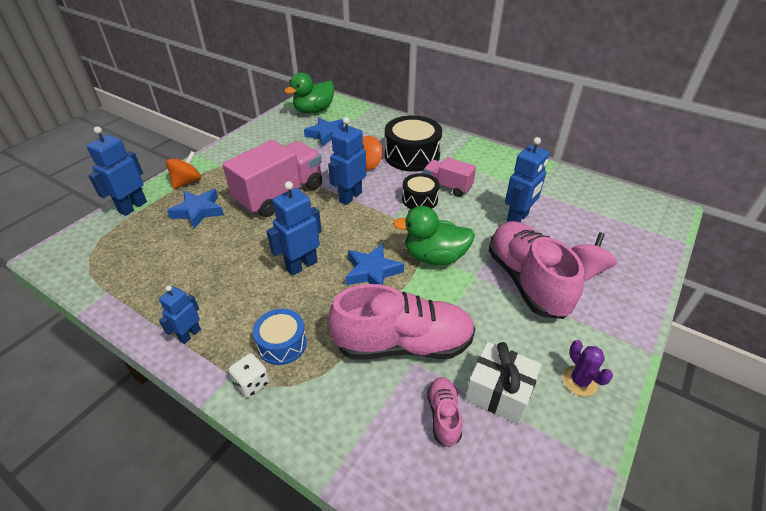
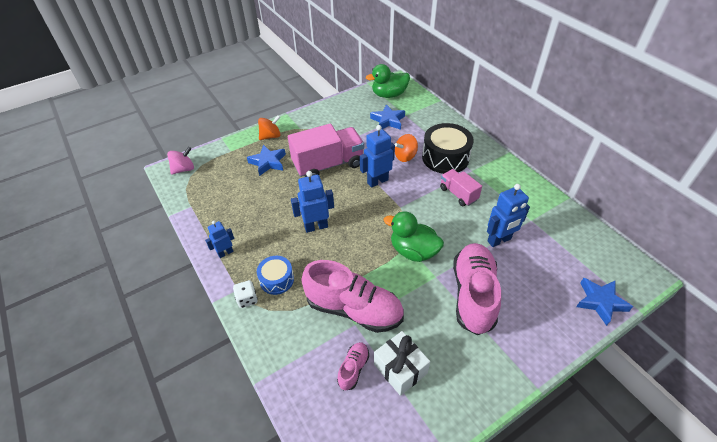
camera: 25 degrees right, 5 degrees up
blue robot [87,126,147,216] -> none
blue star [345,243,404,285] -> blue star moved to [576,278,633,326]
black drum [402,173,440,209] -> none
purple cactus [562,340,613,396] -> none
pink spinning top [572,232,617,281] -> pink spinning top moved to [167,147,194,175]

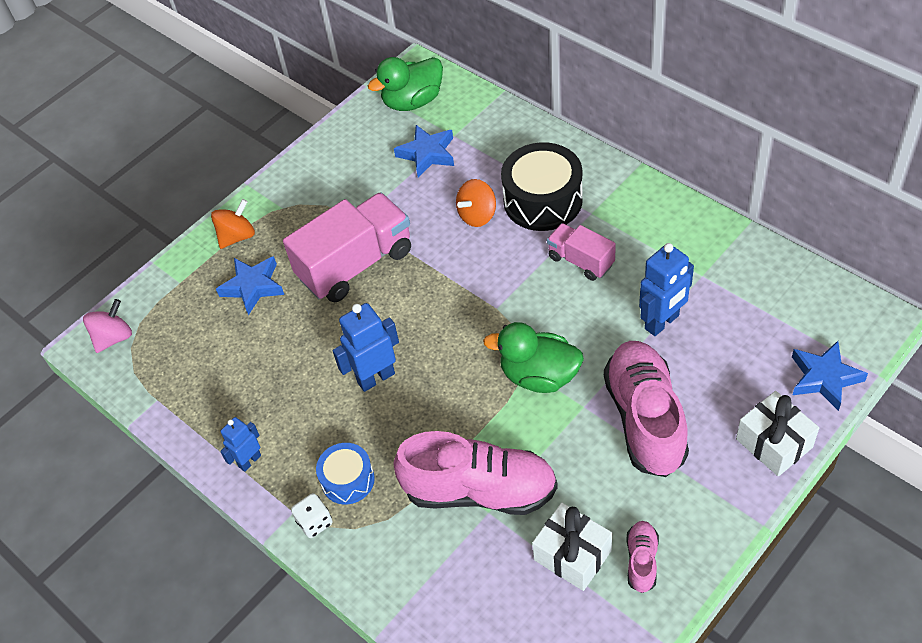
camera: 10 degrees left, 5 degrees up
pink shoe [337,342,369,390] -> pink shoe moved to [626,521,659,593]
blue robot [360,125,395,188] -> none
none -> white gift [736,391,819,476]

